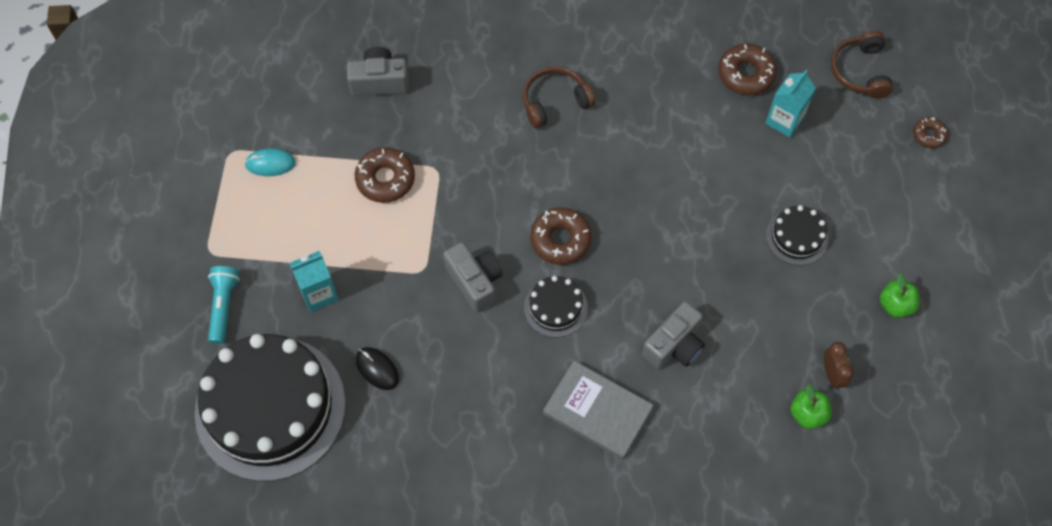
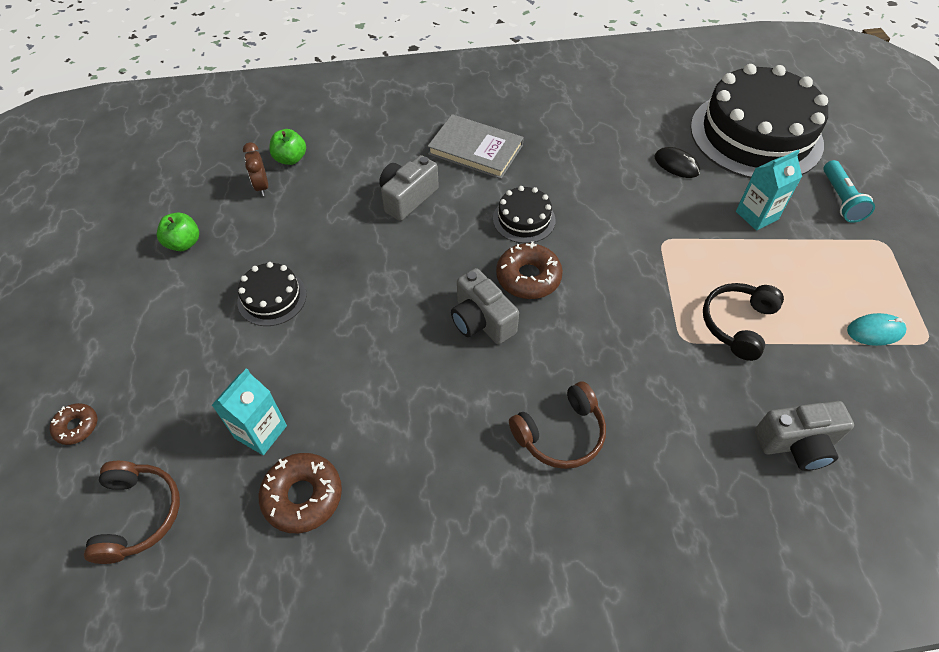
camera: 175 degrees right, 10 degrees down
brown donut [355,147,415,203] -> black headphones [703,283,784,361]
grey camera [443,242,503,312] -> grey camera moved to [451,268,519,344]

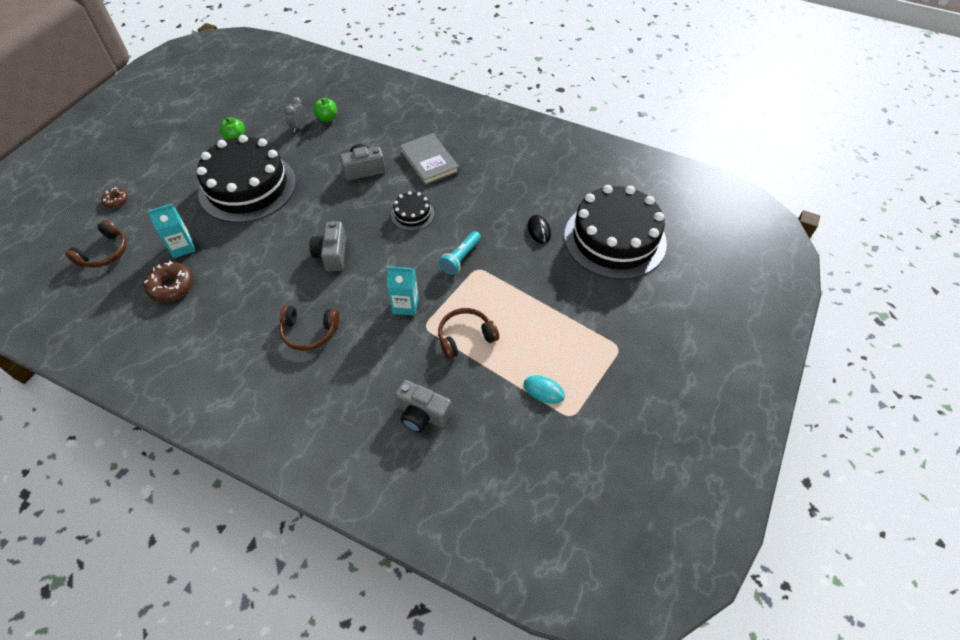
camera: 35 degrees right, 0 degrees up
black cake [237,262,307,326] -> black cake [197,135,296,223], size x2.28
brown clock [243,142,268,196] -> grey clock [285,97,305,132]
brown donut [496,241,563,299] -> none
black headphones [703,283,784,361] -> brown headphones [438,308,499,359]
turquoise carton [736,150,802,230] -> turquoise carton moved to [387,266,419,316]
turquoise flashlight [823,160,875,223] -> turquoise flashlight moved to [439,231,481,275]

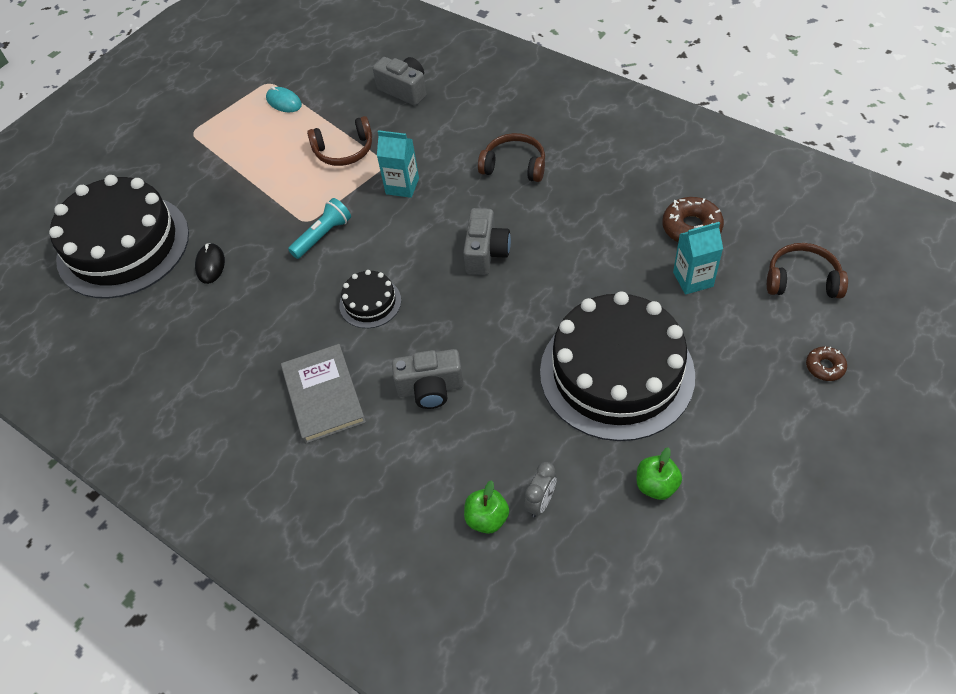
camera: 165 degrees left, 0 degrees up
brown headphones [65,220,127,268] -> brown headphones turned 60 degrees clockwise [767,243,848,298]

